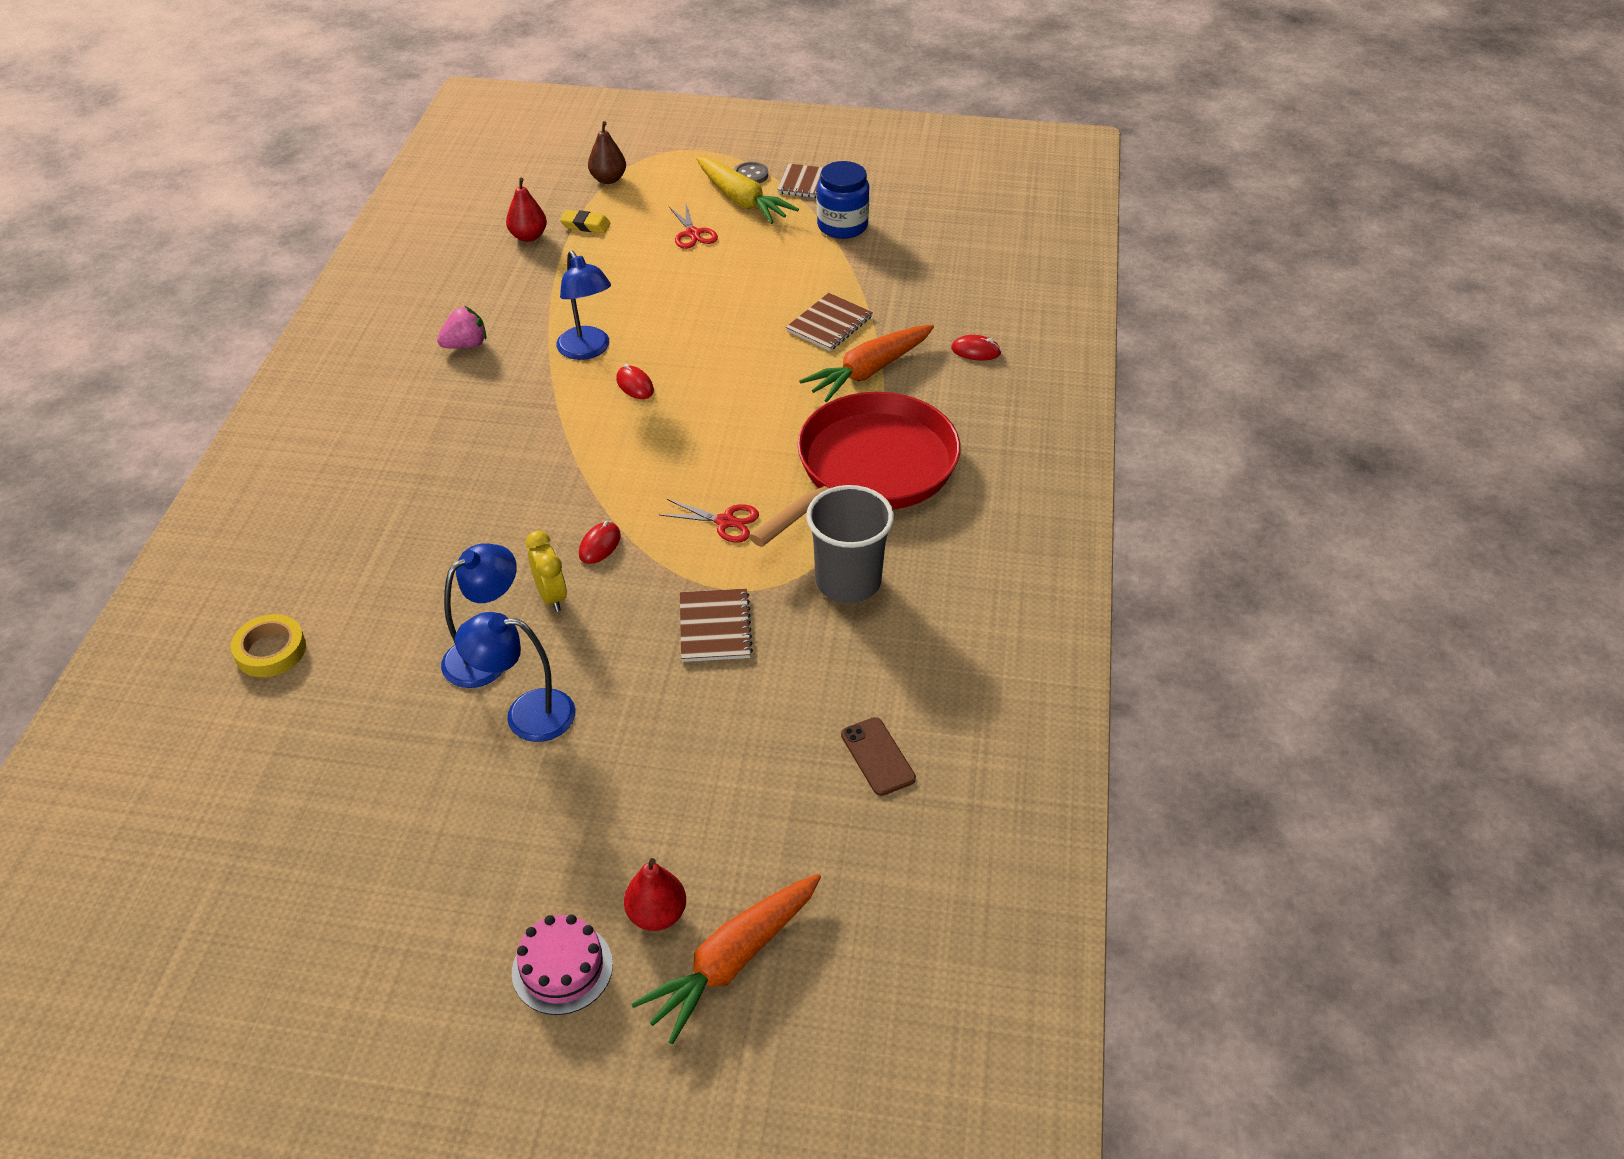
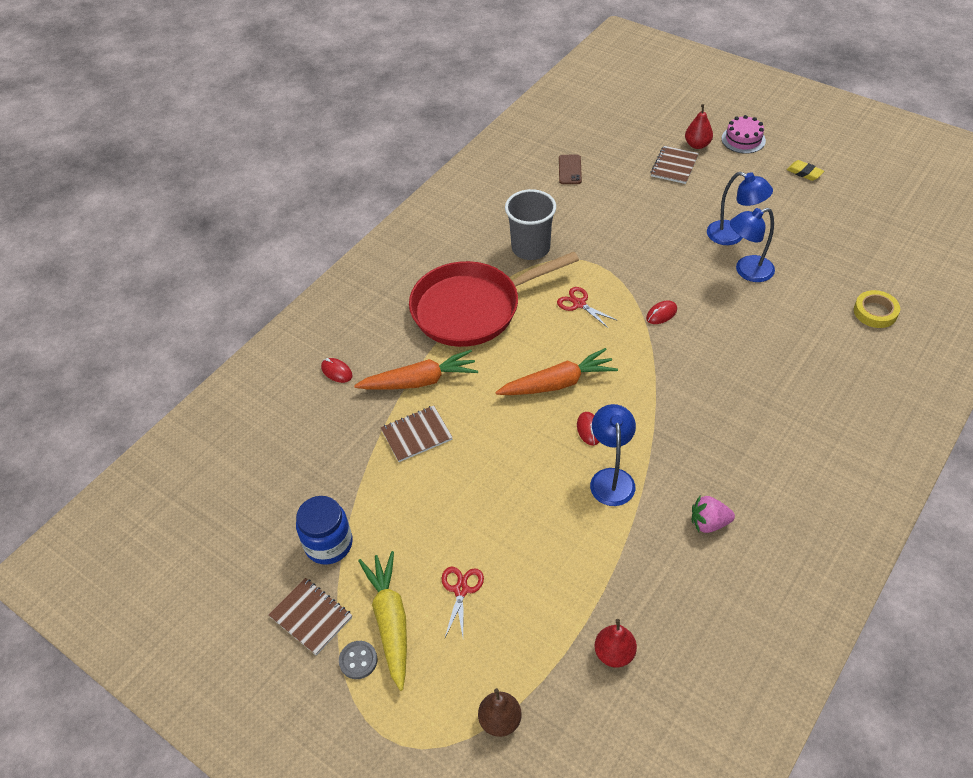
camera: 150 degrees left, 5 degrees up
yellow clock [526,530,567,612] -> none
yellow eraser [560,210,611,233] -> yellow eraser moved to [787,160,824,181]
orange carrot [631,874,821,1044] -> orange carrot moved to [495,348,618,395]
brown notebook [680,589,753,662] -> brown notebook moved to [650,146,699,184]

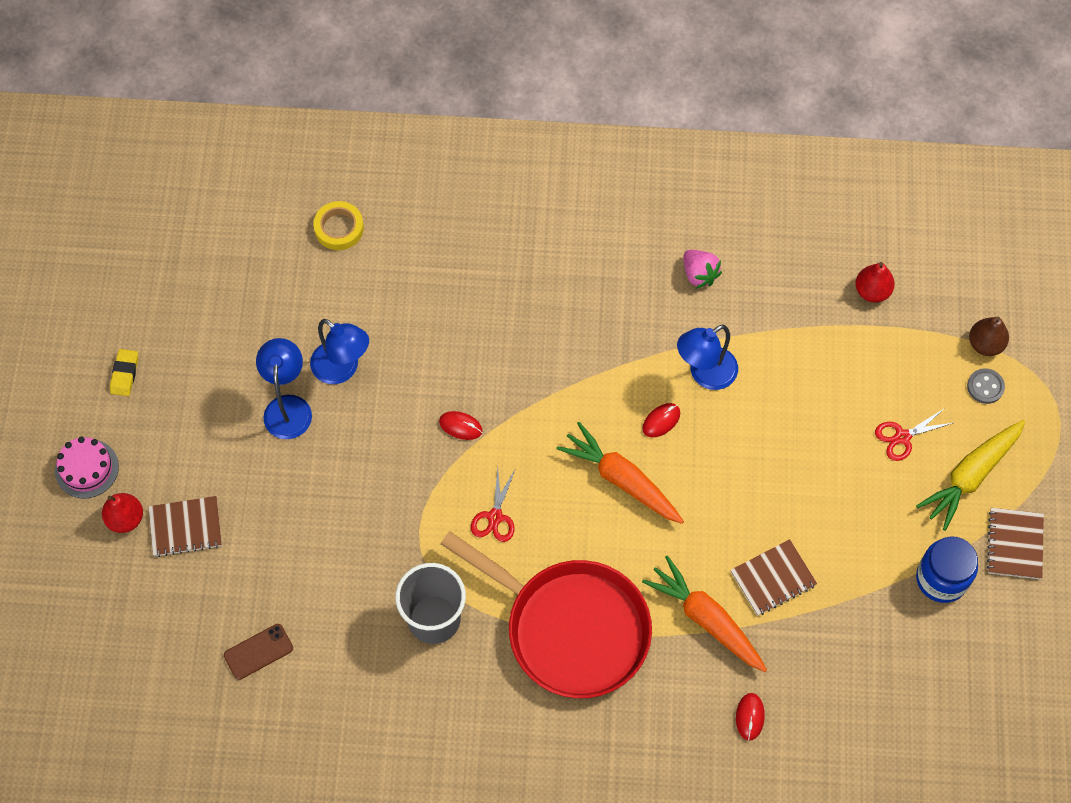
camera: 125 degrees left, 15 degrees up
grey button [339,641,378,679] -> grey button moved to [967,368,1005,404]
brown notebook [381,406,453,462] -> brown notebook turned 60 degrees counterclockwise [731,539,817,616]

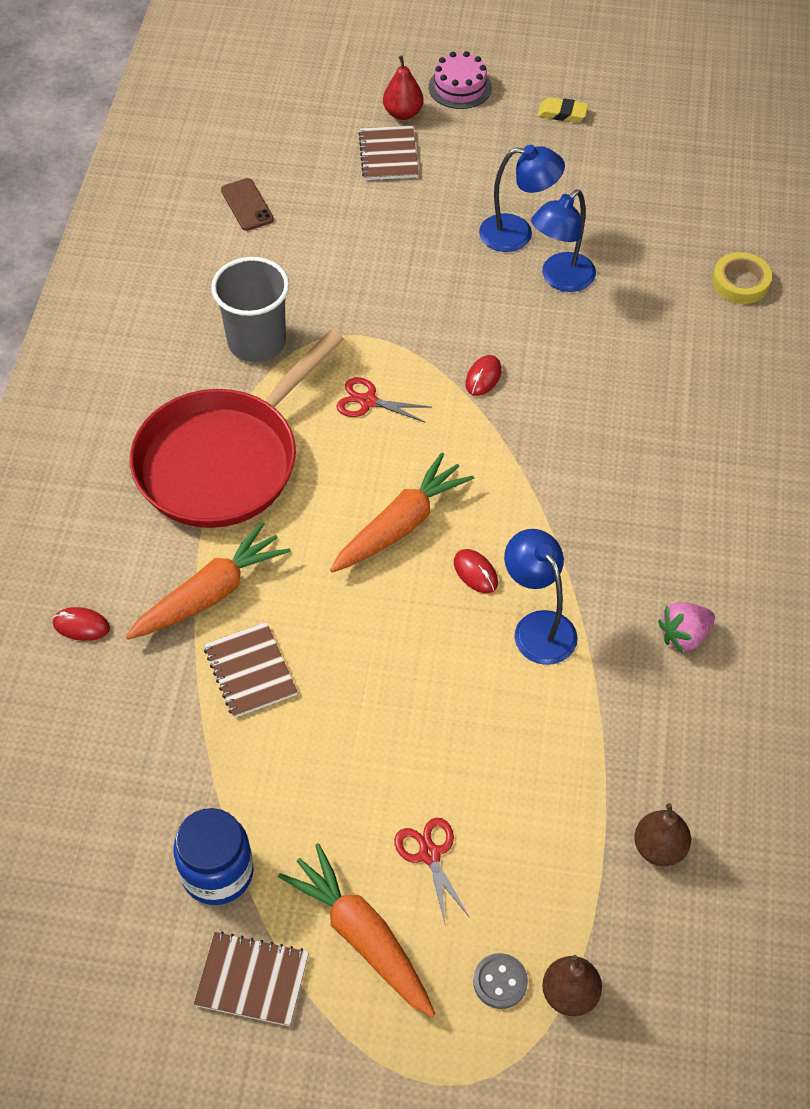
camera: 95 degrees right, 10 degrees down
red pear [855,262,895,302] -> brown pear [634,803,691,866]
yellow carrot [916,420,1025,531] -> orange carrot [278,843,435,1017]

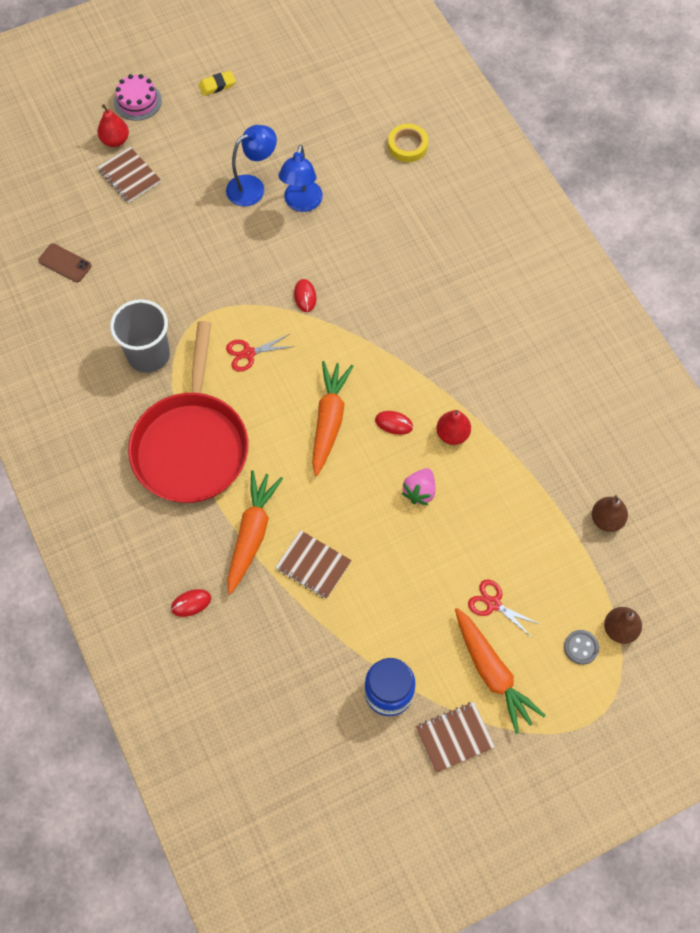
camera: 35 degrees left, 10 degrees up
orange carrot [278,843,435,1017] -> orange carrot turned 135 degrees counterclockwise [455,608,546,734]
blue lamp [504,529,578,665] -> red pear [436,410,471,445]
pink strawberry [658,602,715,653] -> pink strawberry moved to [401,468,435,505]

